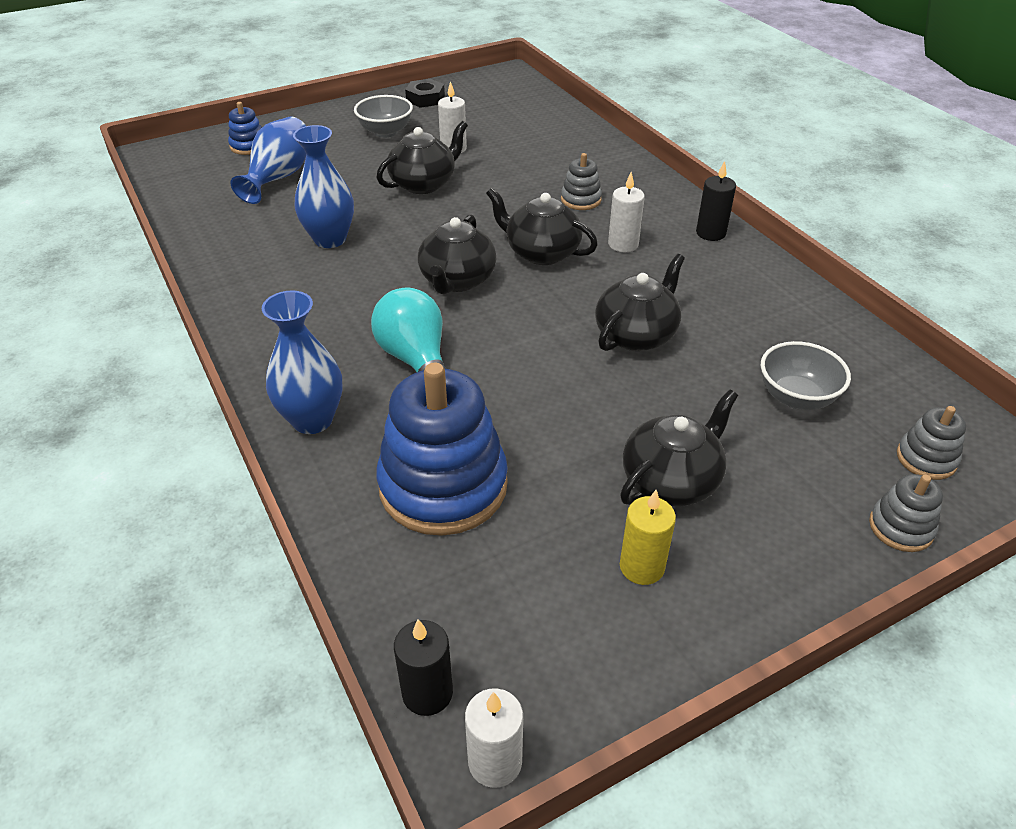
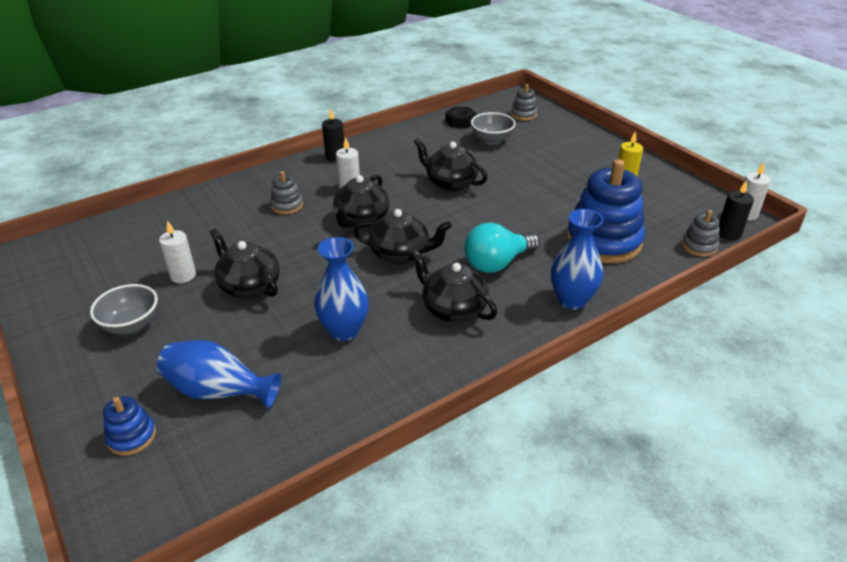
camera: 95 degrees left, 5 degrees down
black nut [405,79,445,108] -> black nut moved to [445,107,477,128]
black teapot [620,389,738,507] -> black teapot moved to [411,249,497,322]
grey stacking toy [869,474,943,552] -> grey stacking toy moved to [682,210,720,257]

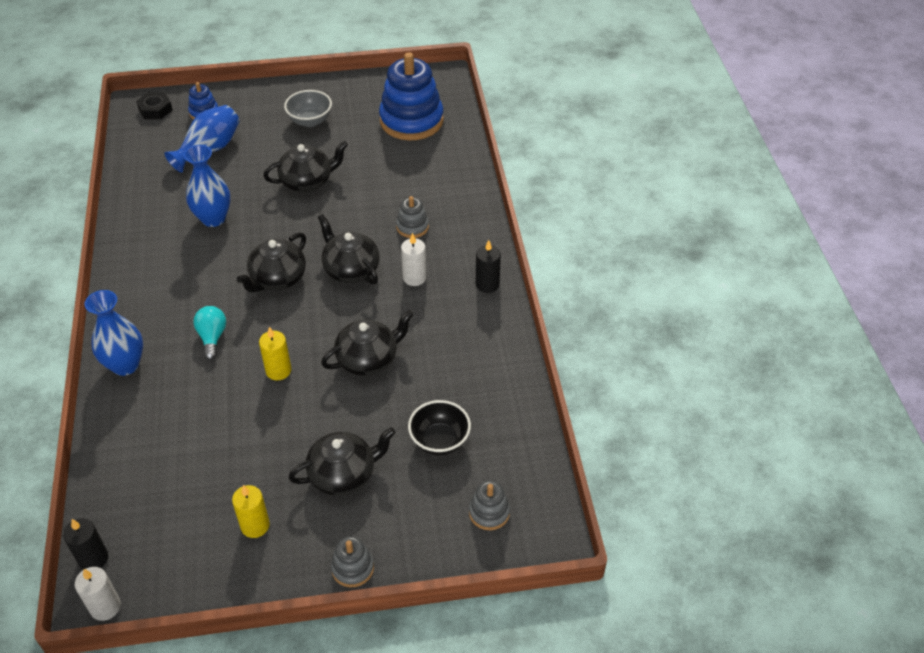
camera: 115 degrees right, 10 degrees up
white candle [159,220,196,283] -> none
black teapot [411,249,497,322] -> black teapot moved to [288,427,395,496]
black nut [445,107,477,128] -> black nut moved to [136,92,173,119]
turquoise light bulb [464,222,540,273] -> turquoise light bulb [193,306,226,360], size x0.65
grey bowl [471,112,516,145] -> black bowl [408,400,471,455]
blue stacking toy [567,159,645,263] -> blue stacking toy moved to [379,52,444,140]
grey stacking toy [682,210,720,257] -> grey stacking toy moved to [331,536,374,587]
none -> yellow candle [259,327,291,380]

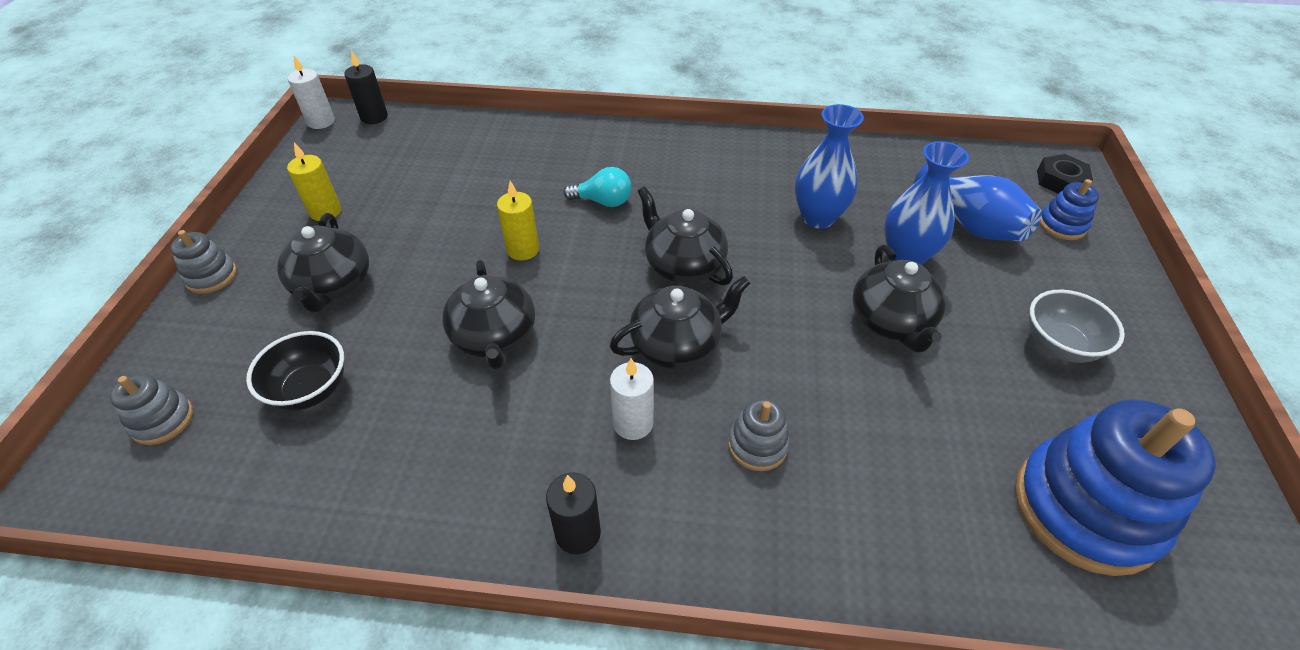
camera: 105 degrees right, 0 degrees up
blue vase [85,290,143,376] -> blue vase moved to [884,141,969,265]

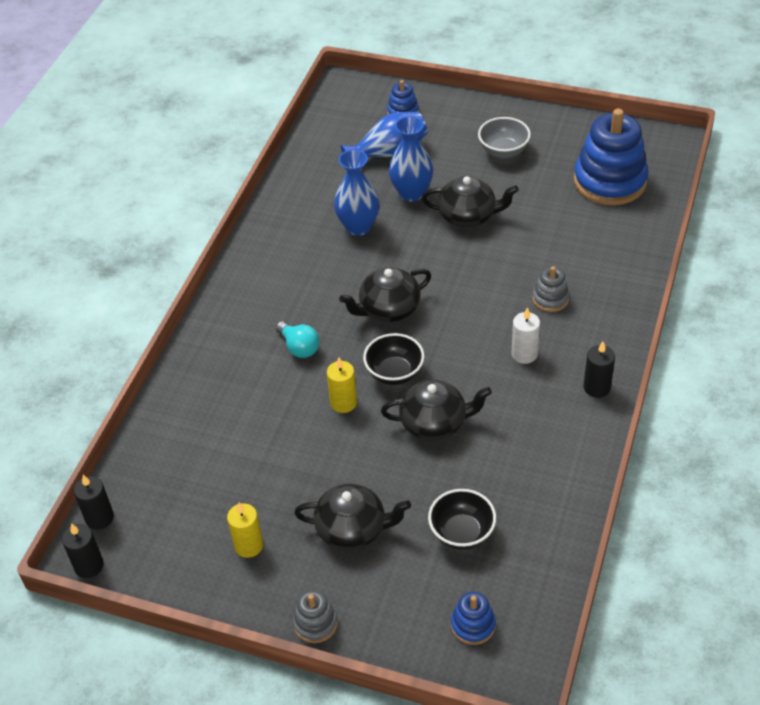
camera: 75 degrees left, 0 degrees up
grey stacking toy [110,373,193,445] -> blue stacking toy [451,592,496,645]
white candle [288,56,335,129] -> black candle [62,523,104,578]
turquoise light bulb [564,167,631,207] -> turquoise light bulb turned 120 degrees clockwise [276,322,319,358]
black teapot [610,276,750,369] -> none
black nut [1037,154,1093,194] -> none
none -> black bowl [363,333,424,385]

